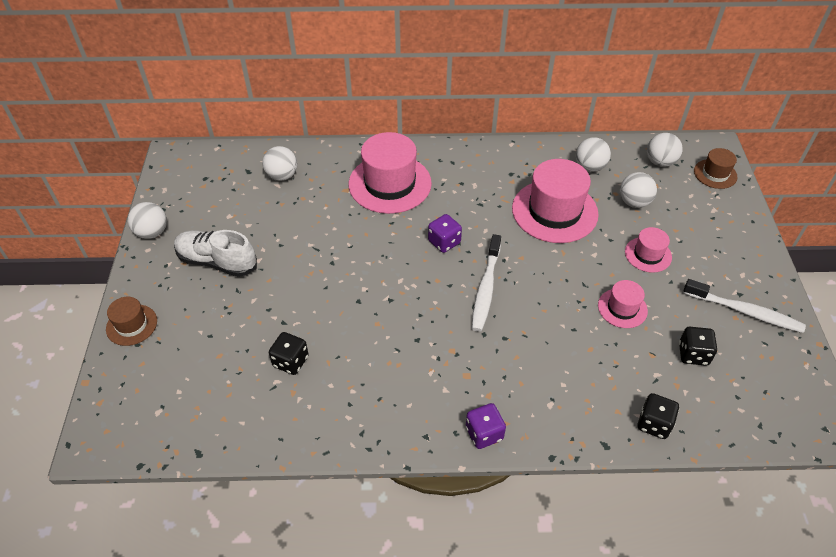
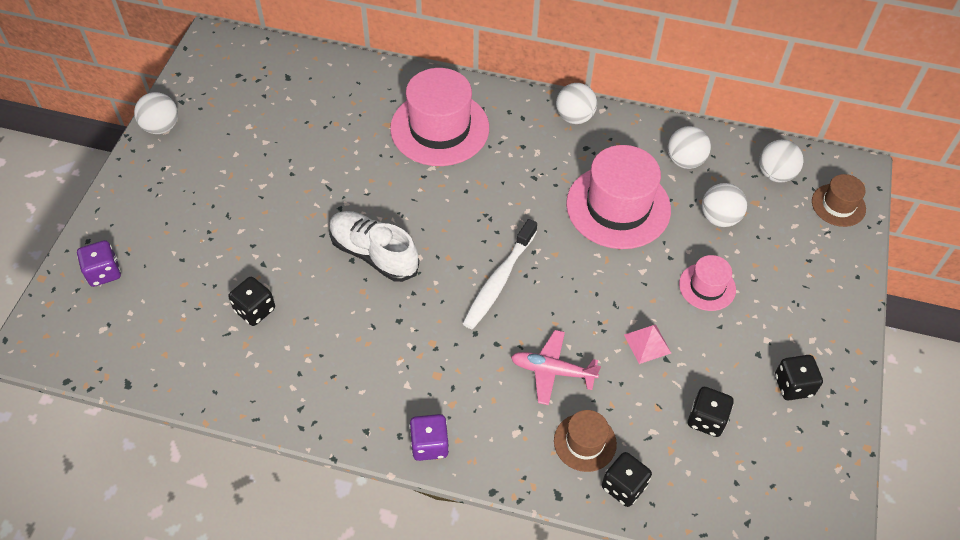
camera: 15 degrees right, 5 degrees up
brown hat [106,297,157,346] -> brown hat moved to [554,410,617,472]
white shoe [174,230,257,277] -> white shoe moved to [329,211,419,282]
white ball [262,146,297,181] -> white ball moved to [556,83,597,124]
purple dice [428,214,462,253] -> purple dice moved to [77,240,121,287]
pink hat [598,280,648,328] -> pink pyramid [624,324,671,364]
white toothbrush [683,279,806,333] -> black dice [775,355,823,400]
none -> pink plane [511,330,601,405]

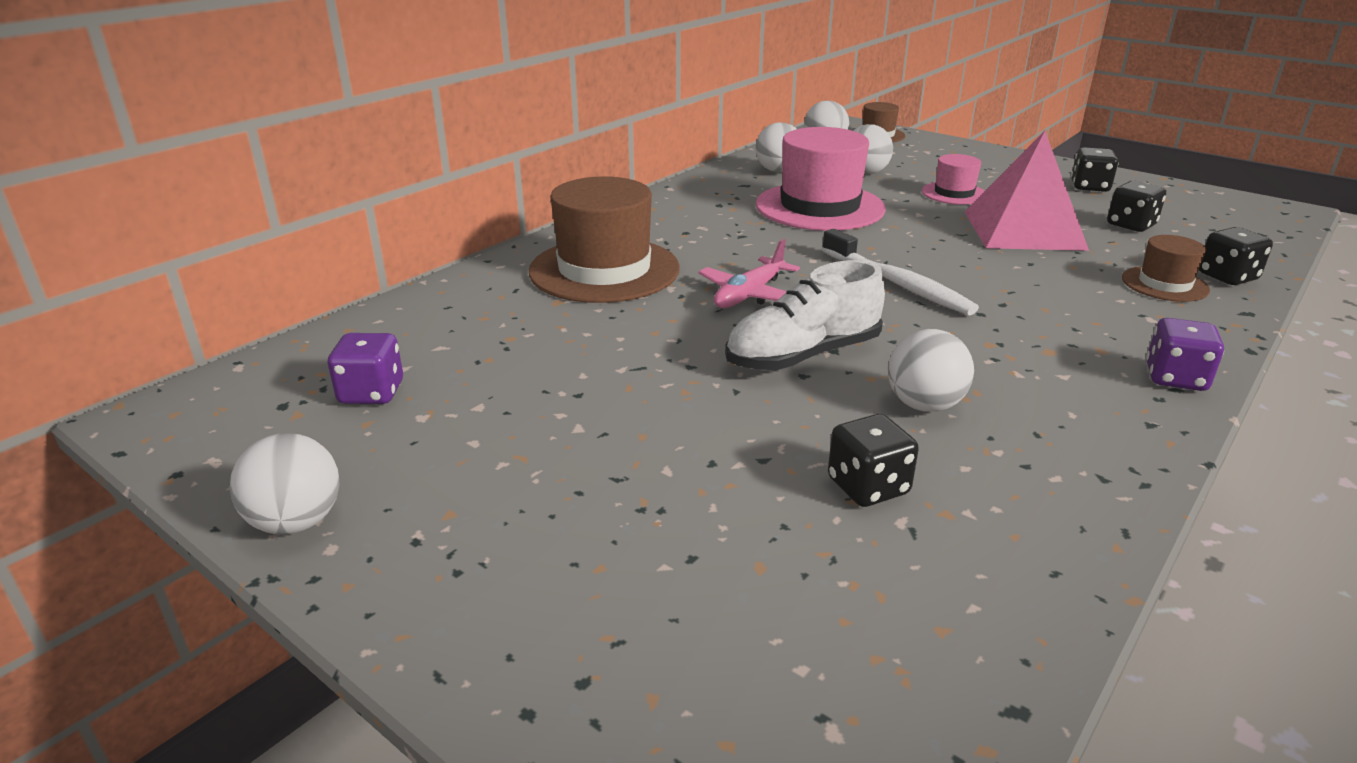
camera: 65 degrees left, 25 degrees down
purple dice [77,240,121,287] -> purple dice moved to [328,333,403,404]
pink hat [390,68,489,166] -> brown hat [529,176,680,303]
pink plane [511,330,601,405] -> pink plane moved to [698,239,800,308]
white ball [556,83,597,124] -> white ball moved to [888,329,974,412]
pink pyramid [624,324,671,364] -> pink pyramid [965,131,1089,251], size x2.27

